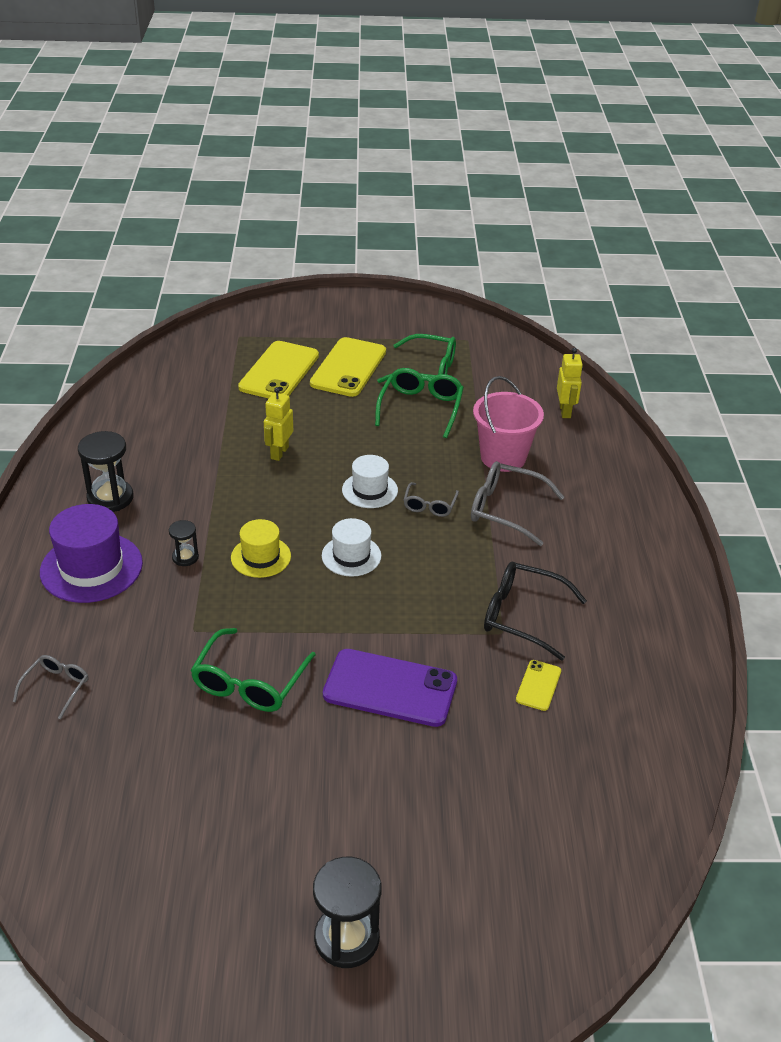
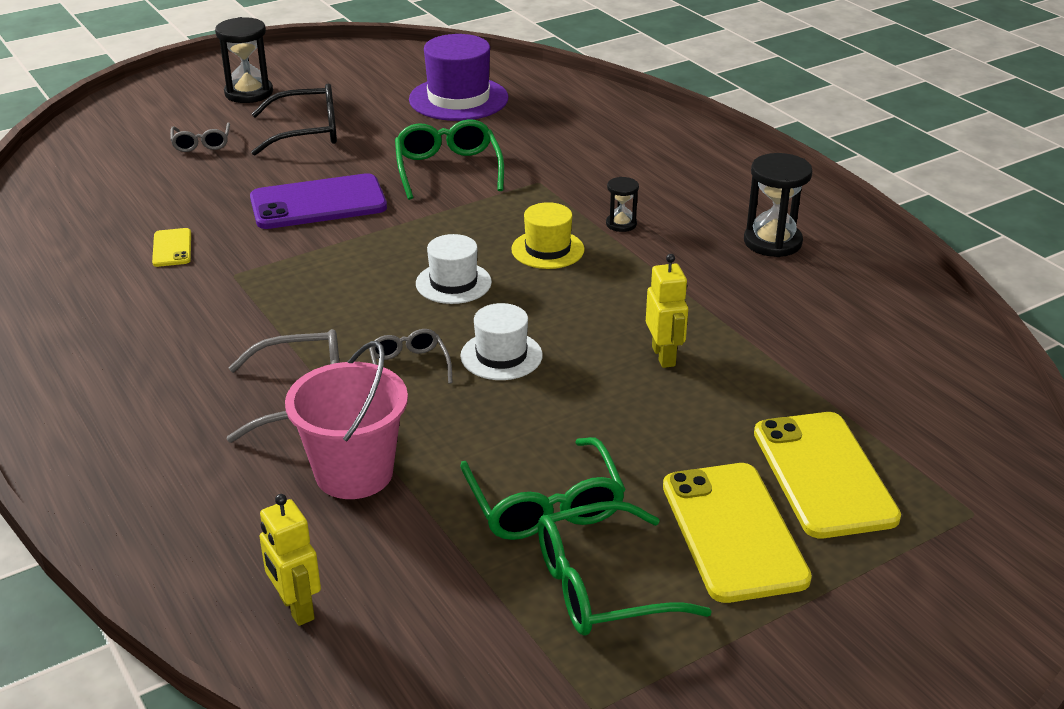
camera: 150 degrees right, 5 degrees down
grey glasses [13,655,88,719] -> grey glasses moved to [170,123,230,152]
purple hat [40,504,143,603] -> purple hat moved to [409,34,508,121]
black glasses [484,562,587,661] -> black glasses moved to [251,84,337,156]

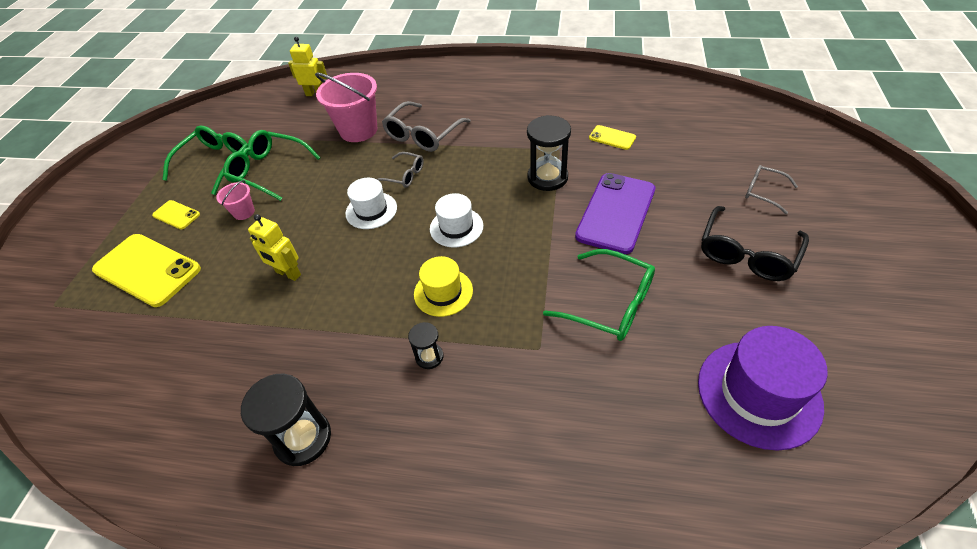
camera: 135 degrees right, 15 degrees up
black hourglass [215,17,273,103] -> black hourglass moved to [527,115,571,191]
yellow phone [663,463,812,603] -> yellow phone [152,200,200,229], size x0.48
none -> pink bucket [216,180,255,220]

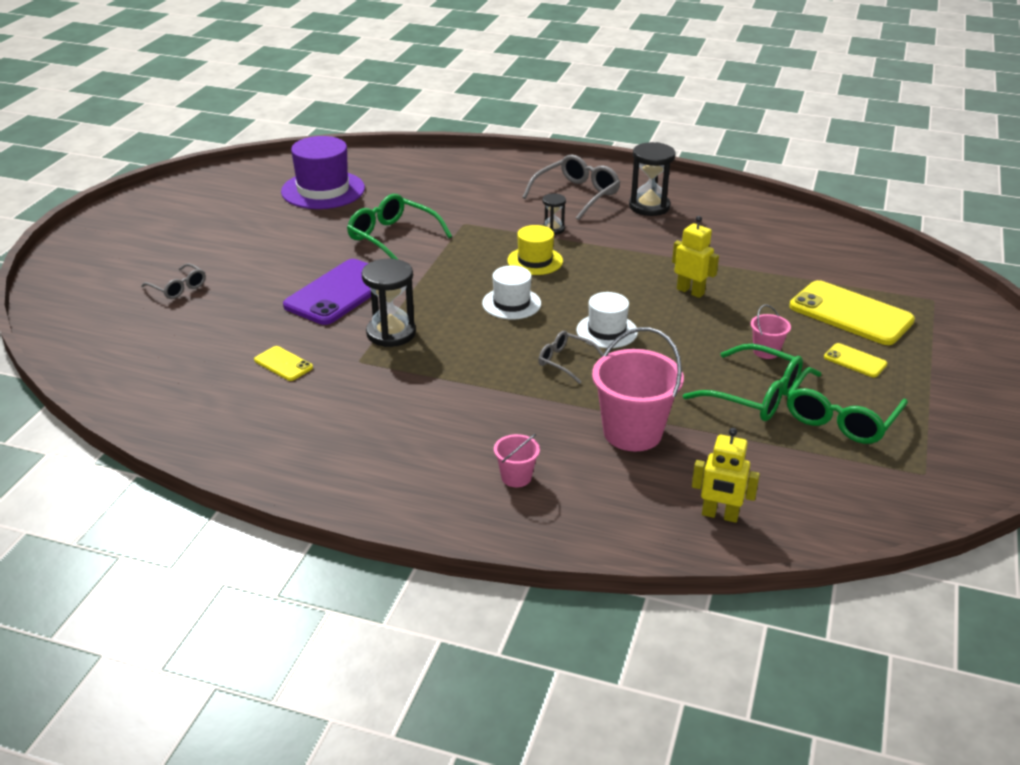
camera: 175 degrees left, 15 degrees down
grey glasses [382,101,471,152] -> grey glasses moved to [522,155,621,220]
black glasses [701,206,809,281] -> none
none -> pink bucket [494,434,540,487]

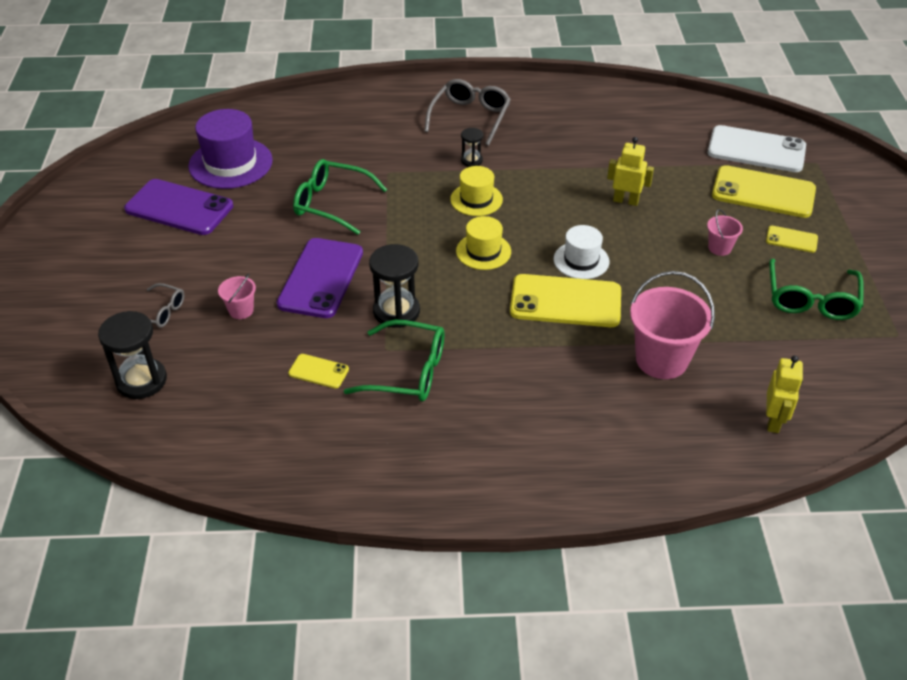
camera: 20 degrees left, 10 degrees up
white hat [482,265,541,320] -> yellow hat [456,216,511,270]
pink bucket [494,434,540,487] -> pink bucket moved to [218,274,256,319]
grey glasses [538,331,603,384] -> yellow phone [510,274,621,327]
black hourglass [629,142,676,216] -> black hourglass moved to [98,311,167,399]
green glasses [683,344,803,421] -> green glasses moved to [344,319,445,402]
yellow robot [692,428,760,523] -> yellow robot turned 75 degrees counterclockwise [766,355,803,433]
none -> purple phone [124,179,233,235]
none -> white phone [708,125,806,172]

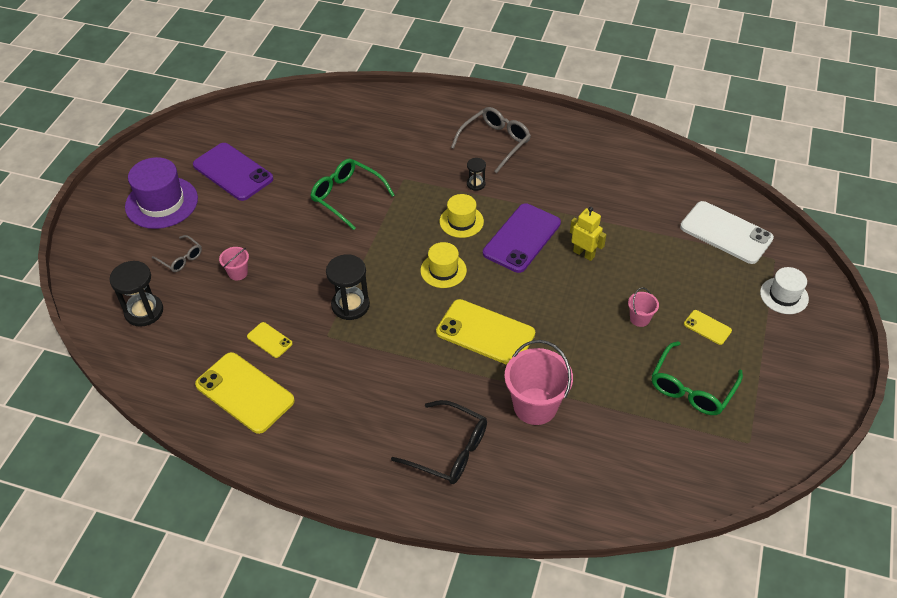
camera: 20 degrees right, 5 degrees up
purple hat [188,109,273,189] -> purple hat moved to [125,157,198,229]
purple phone [277,238,363,318] -> purple phone moved to [483,203,561,273]
green glasses [344,319,445,402] -> none
white hat [554,225,610,279] -> white hat moved to [760,267,809,314]
yellow phone [712,165,816,218] -> yellow phone moved to [195,352,295,434]
yellow robot [766,355,803,433] -> none
none -> black glasses [391,400,487,484]

